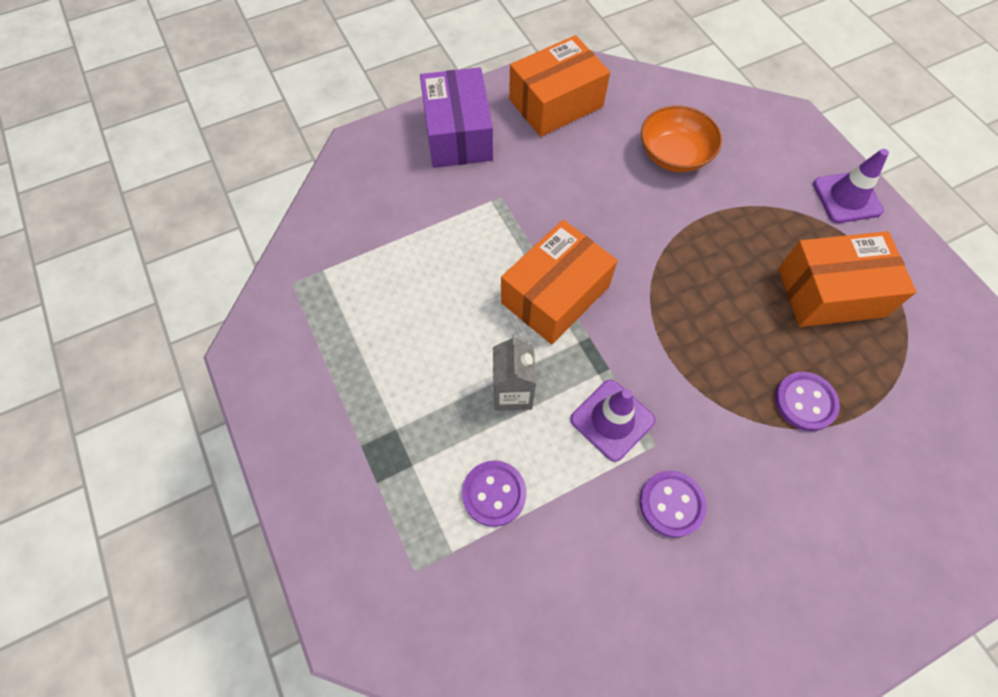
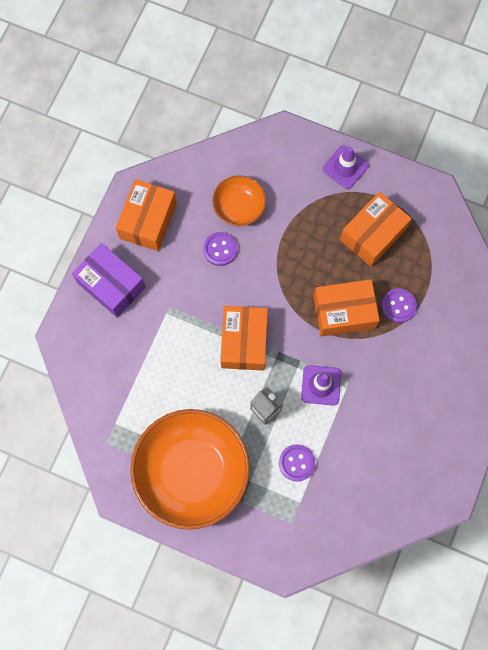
camera: 40 degrees left, 10 degrees up
purple button [640,470,707,538] -> purple button moved to [203,232,238,266]
none -> orange bowl [130,409,250,530]
none -> orange box [314,279,380,337]

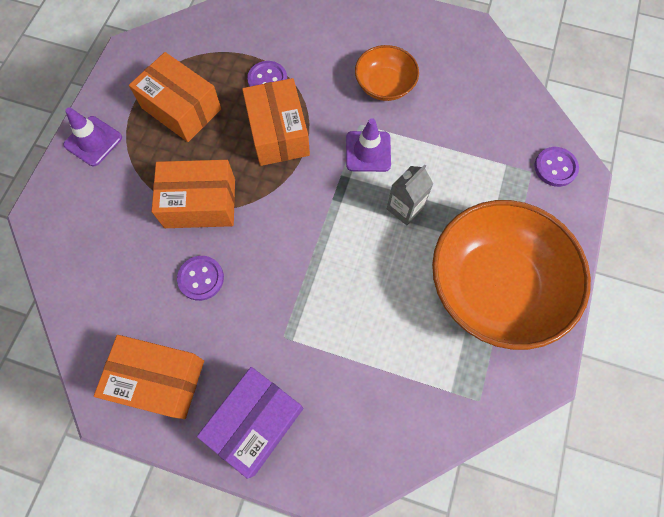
camera: 95 degrees left, 5 degrees down
orange bowl [212,175,266,226] -> orange bowl moved to [355,45,419,101]
orange box [220,306,268,370] -> orange box moved to [152,160,235,228]
purple button [279,444,315,481] -> purple button moved to [534,147,579,187]

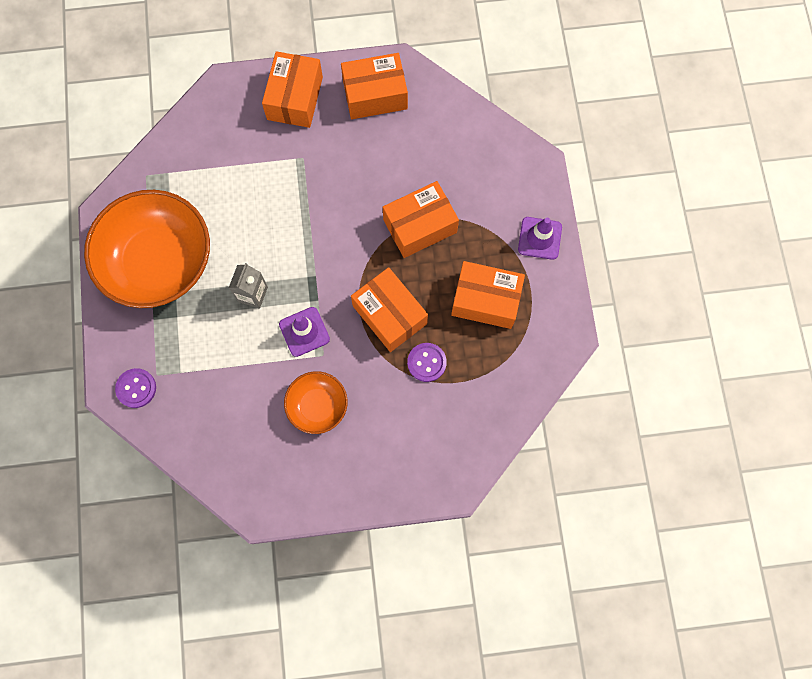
camera: 155 degrees right, 5 degrees up
purple button [177,256,224,301] -> none
purple box [197,367,303,479] -> orange box [262,51,323,128]

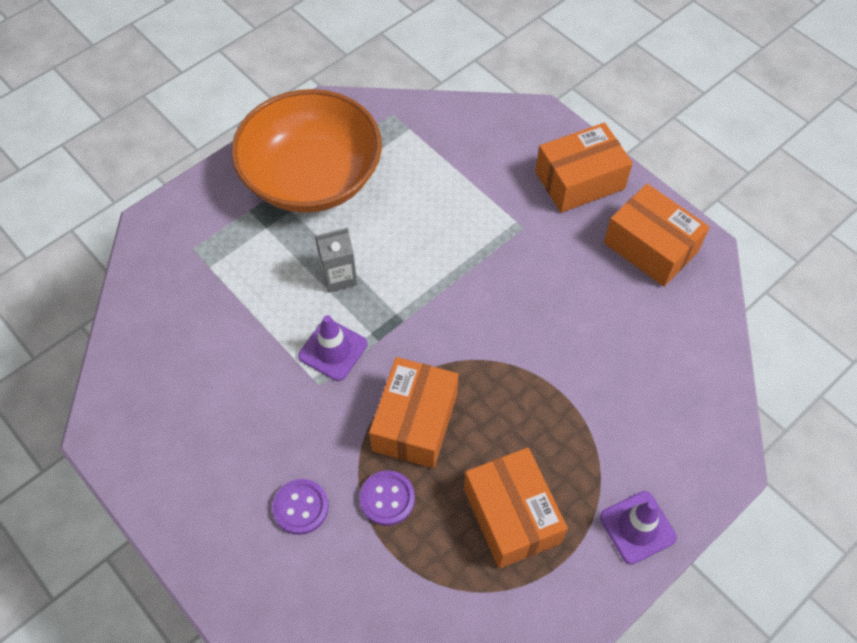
camera: 55 degrees right, 15 degrees down
purple button [115,368,156,408] -> purple button moved to [272,479,329,535]
orange bowl [284,371,347,434] -> none
orange box [383,181,459,258] -> none

